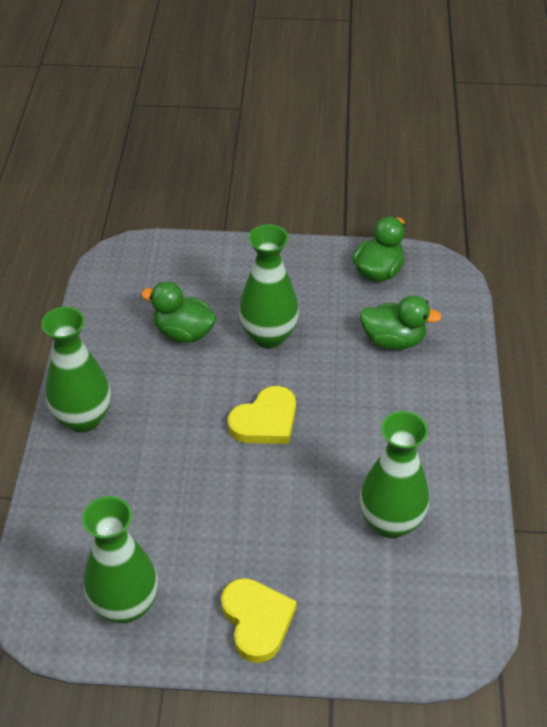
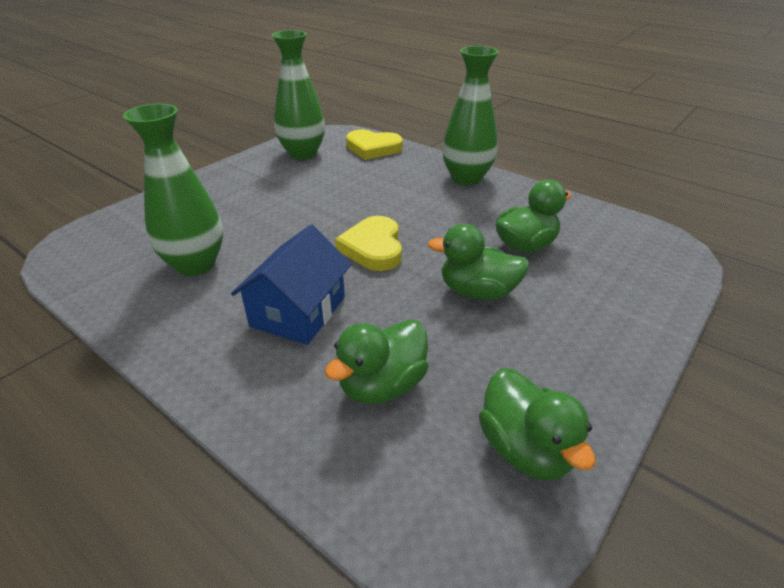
camera: 125 degrees right, 10 degrees down
yellow heart [221,578,297,663] -> yellow heart moved to [346,130,403,160]
green vase [239,224,299,348] -> green duck [427,224,530,300]
none -> blue house [231,225,352,345]

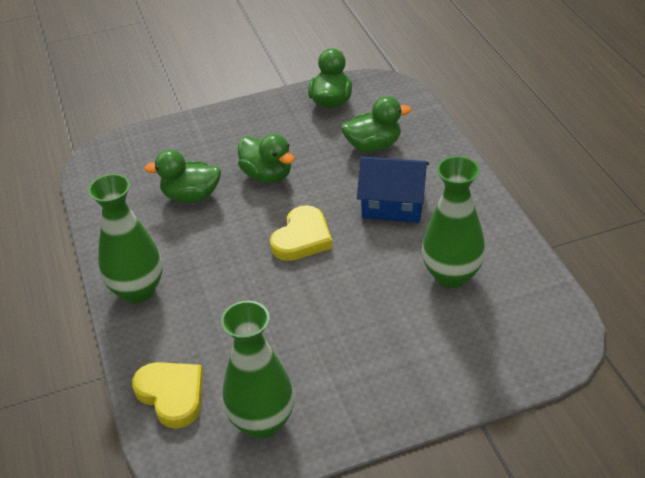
camera: 145 degrees left, 5 degrees up
blue house [231,225,352,345] -> blue house turned 45 degrees clockwise [357,157,429,223]

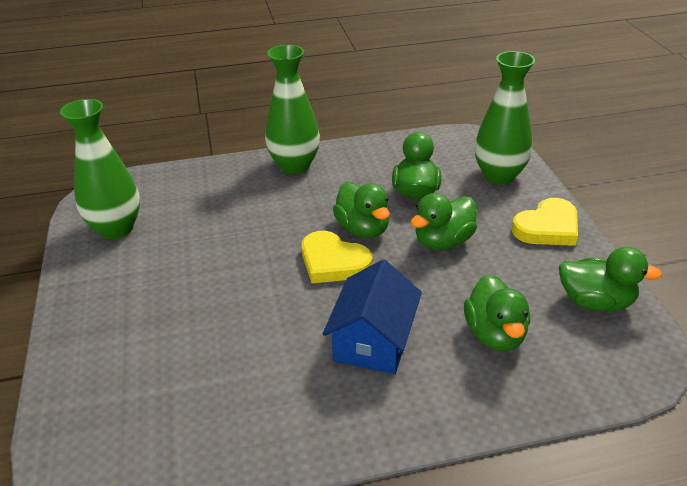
camera: 95 degrees right, 5 degrees down
yellow heart [132,362,203,429] -> yellow heart moved to [512,198,578,246]
green vase [422,156,485,288] -> green vase moved to [475,51,535,184]
none -> green duck [333,182,390,238]

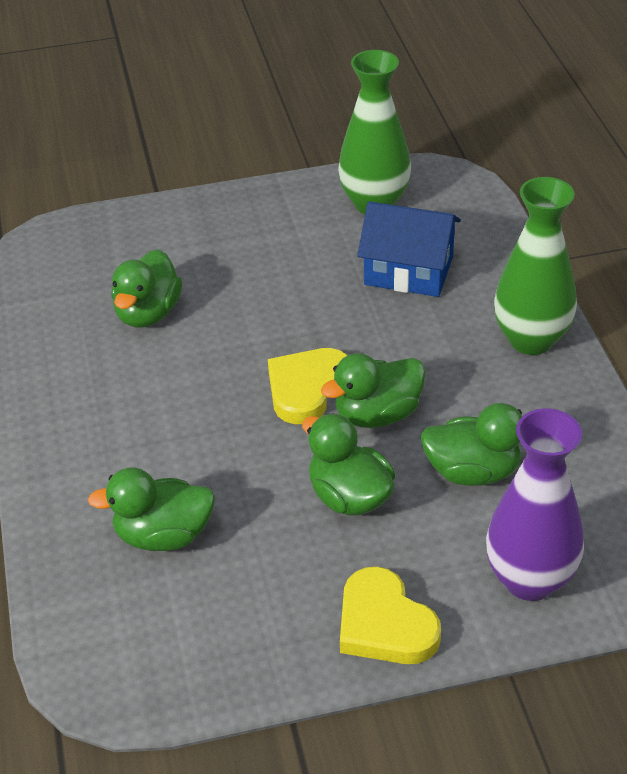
camera: 90 degrees right, 5 degrees up
blue house [323,259,422,374] -> blue house moved to [357,201,461,297]
green vase [475,51,535,184] -> purple vase [486,408,584,601]
green duck [559,247,662,312] -> green duck moved to [111,249,182,328]

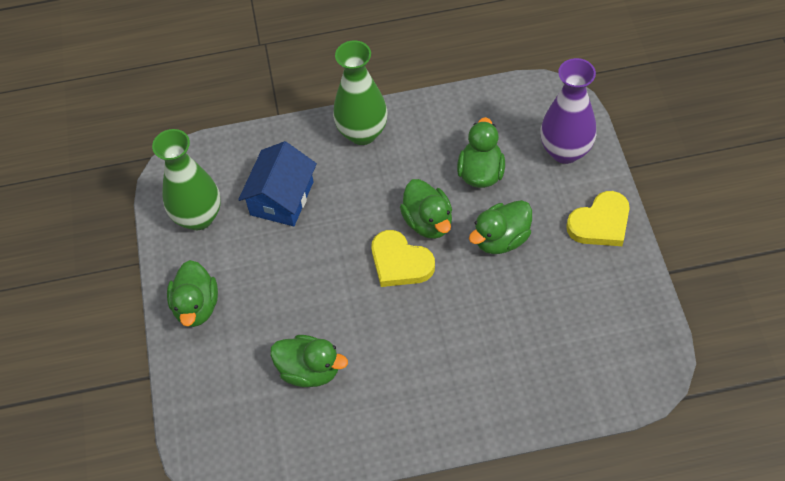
camera: 85 degrees left, 15 degrees up
green duck [88,468,215,551] -> green duck moved to [167,260,218,327]

